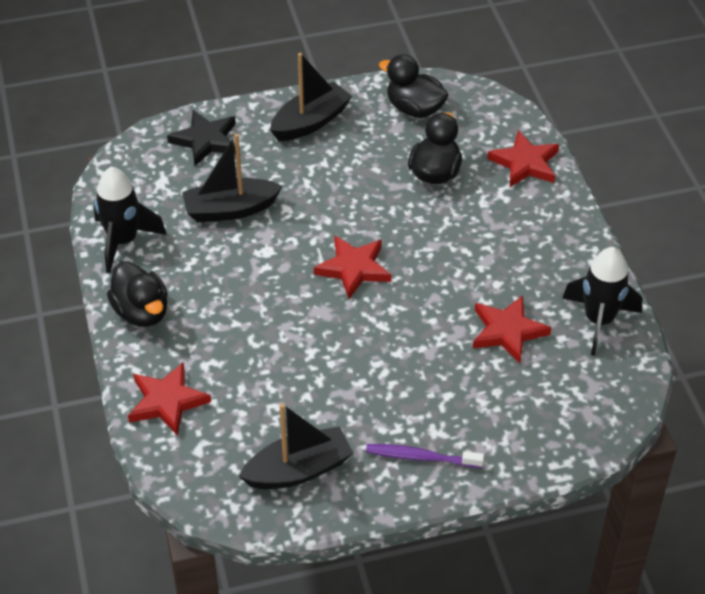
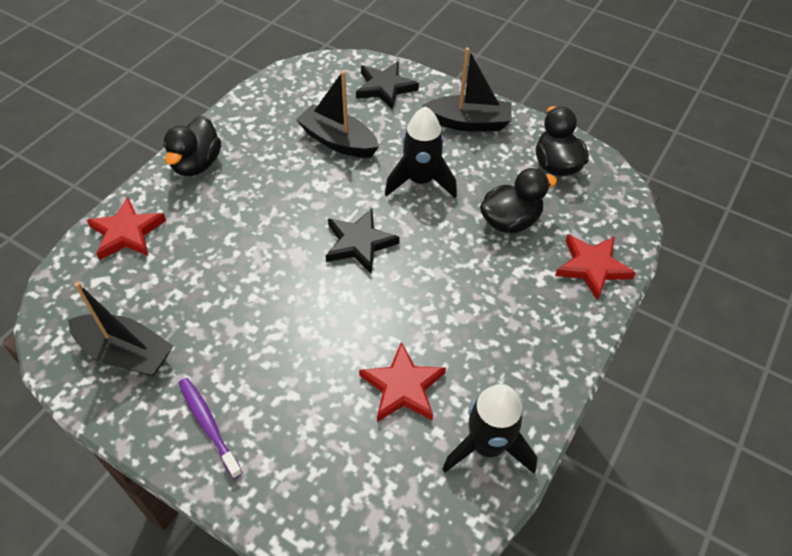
camera: 45 degrees right, 5 degrees up
black rocket [94,167,167,273] -> black rocket moved to [385,106,457,198]
red star [314,236,391,299] -> black star [326,209,400,274]

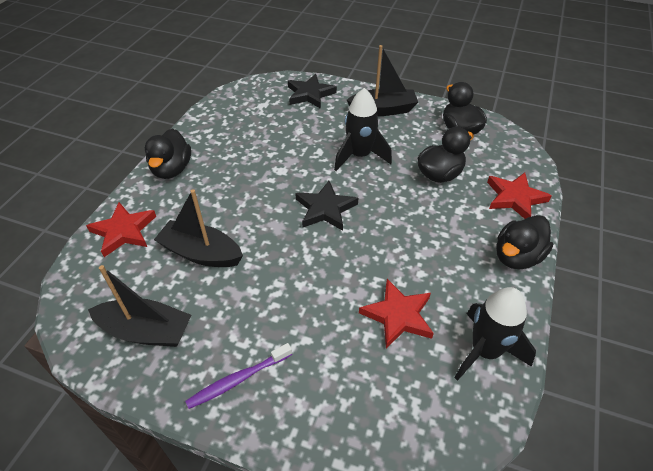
camera: 10 degrees left, 5 degrees down
purple toothbrush [179,378,243,479] -> purple toothbrush turned 75 degrees counterclockwise [185,343,292,409]
black boat [296,71,379,158] -> black boat moved to [154,189,243,267]
none -> black duck [496,215,553,269]

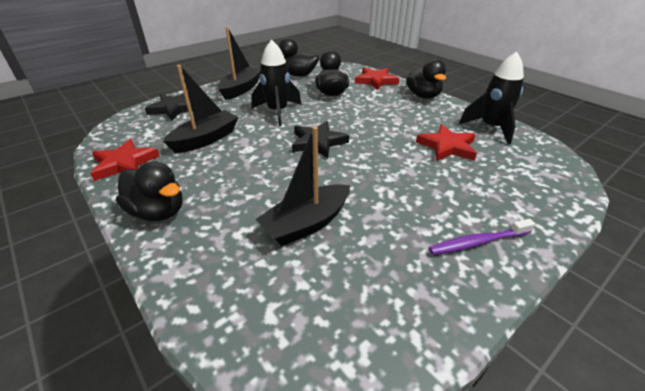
camera: 60 degrees left, 10 degrees down
red star [86,202,156,257] -> red star moved to [90,139,160,181]
black boat [88,265,192,347] -> black boat moved to [163,65,239,153]
purple toothbrush [185,343,292,409] -> purple toothbrush turned 75 degrees clockwise [428,219,535,255]

